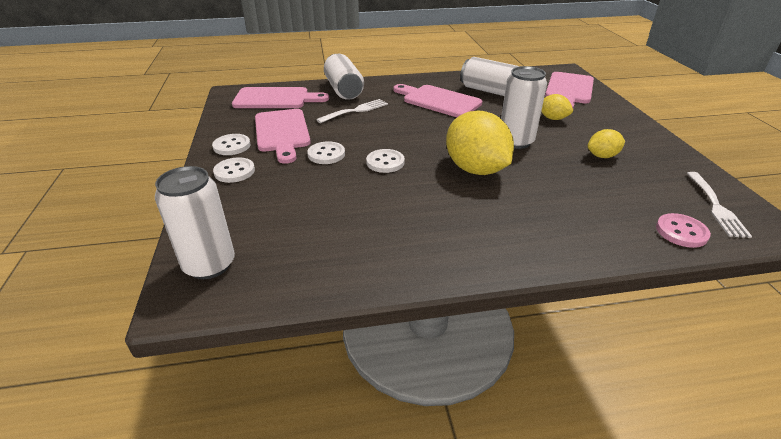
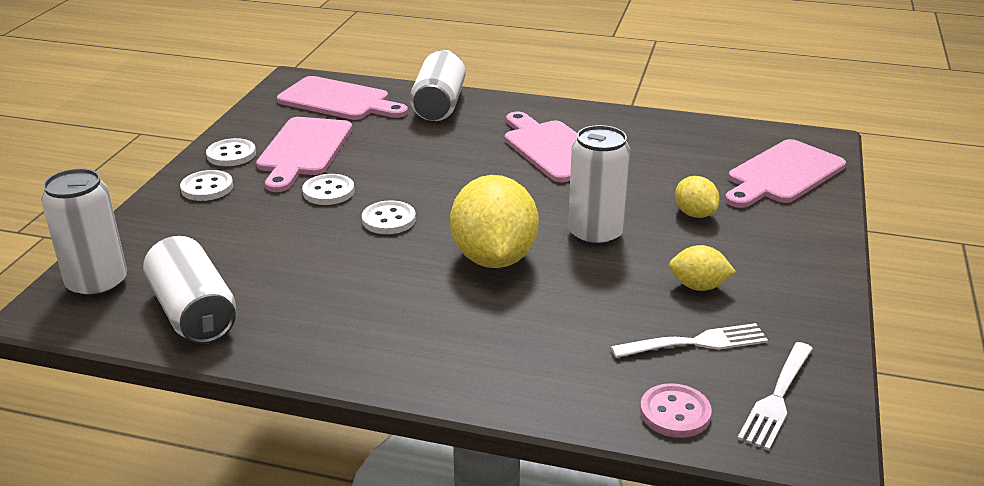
camera: 25 degrees right, 5 degrees down
white fork [316,99,388,123] -> white fork moved to [611,323,768,358]
white can [460,57,519,96] -> white can moved to [143,236,236,344]

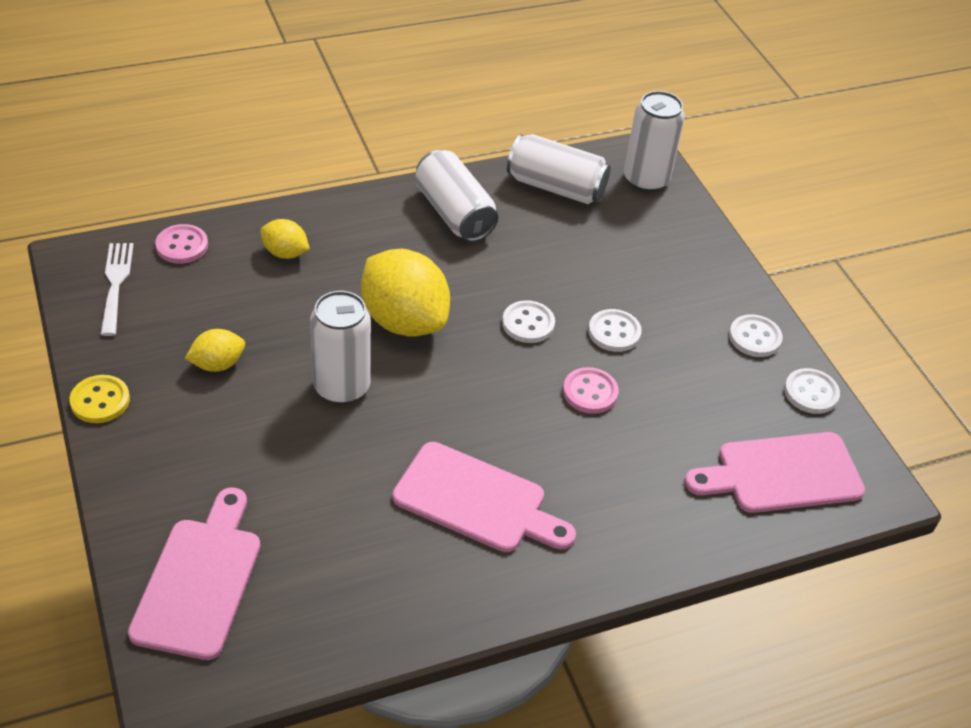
camera: 140 degrees right, 15 degrees up
white button [180,170,233,201] -> white button moved to [784,368,840,414]
pink cutting board [256,117,352,192] -> none
white can [410,50,466,121] -> white can moved to [415,150,498,242]
white fork [611,323,768,358] -> none
yellow lemon [675,176,720,218] -> yellow lemon moved to [260,219,310,259]
none -> yellow button [70,375,130,423]
none -> pink button [563,367,619,414]

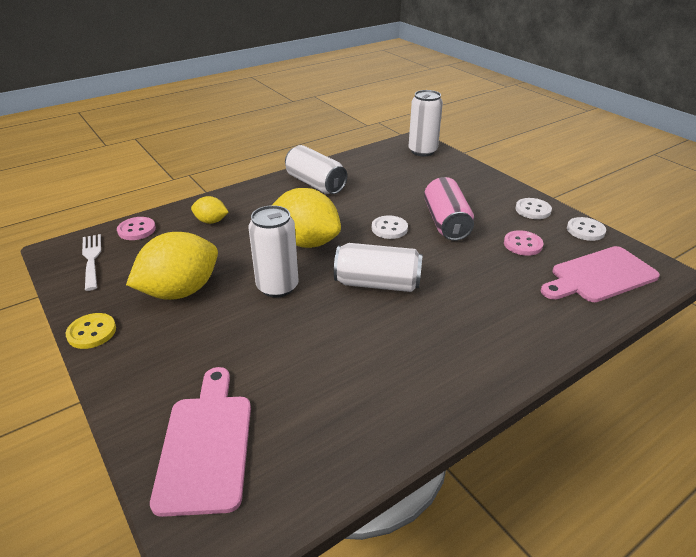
camera: 10 degrees left, 10 degrees down
yellow lemon [185,329,245,372] -> yellow lemon [126,232,218,300], size x2.01
pink cutting board [392,442,576,552] -> none
white can [507,134,611,204] -> white can moved to [334,243,423,292]
pink button [563,367,619,414] -> pink button moved to [504,230,543,256]
white button [588,309,642,352] -> pink can [424,177,474,241]

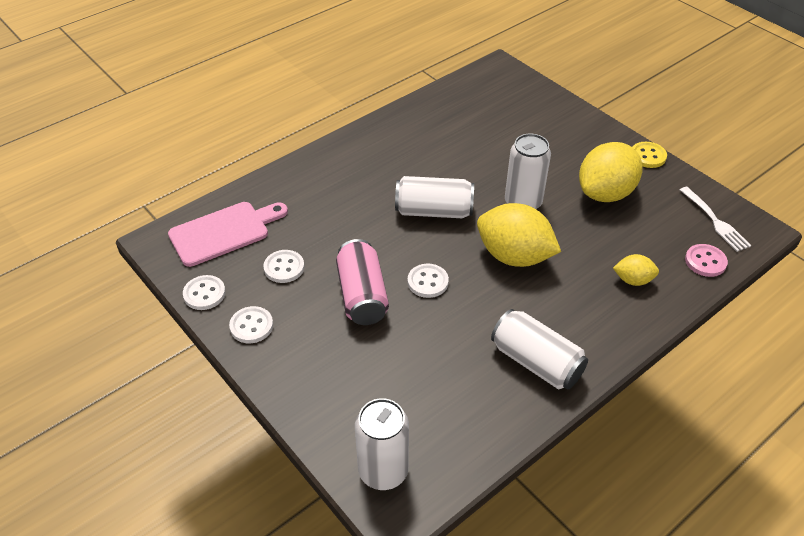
camera: 175 degrees right, 10 degrees up
pink cutting board [150,367,251,517] -> none
pink button [504,230,543,256] -> white button [263,250,304,283]

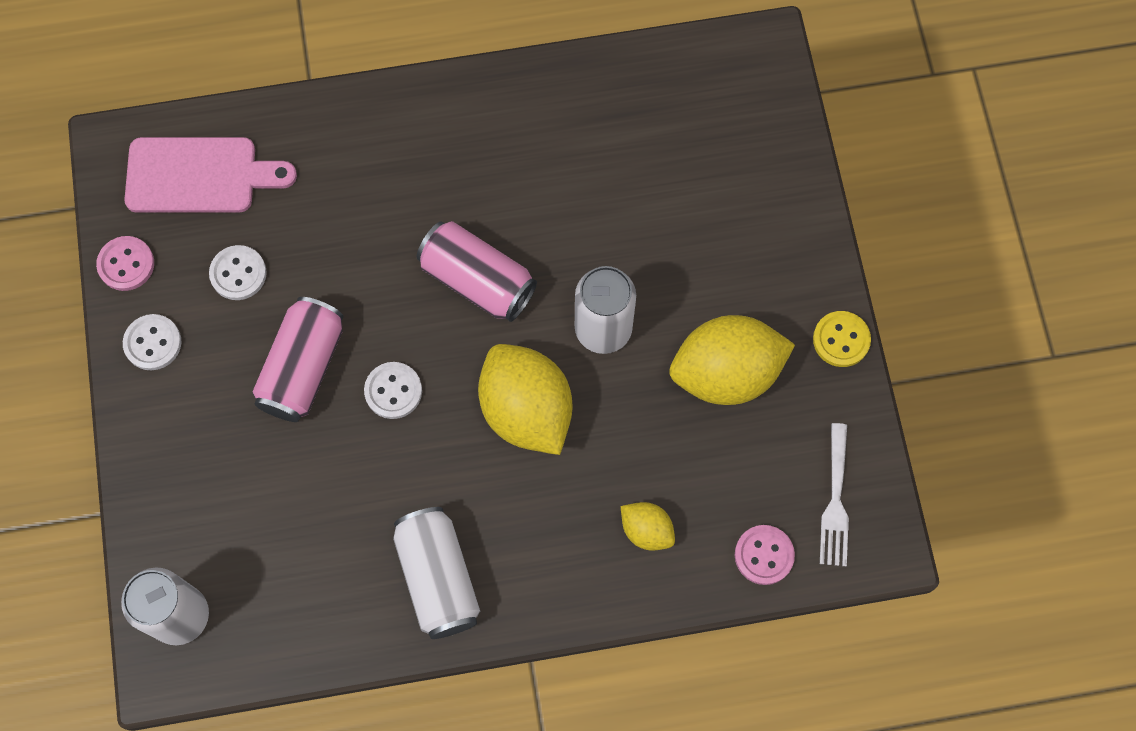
camera: 30 degrees right, 25 degrees up
white button [183,275,226,310] -> pink button [96,236,154,291]
white can [395,176,474,218] -> pink can [417,221,537,322]

